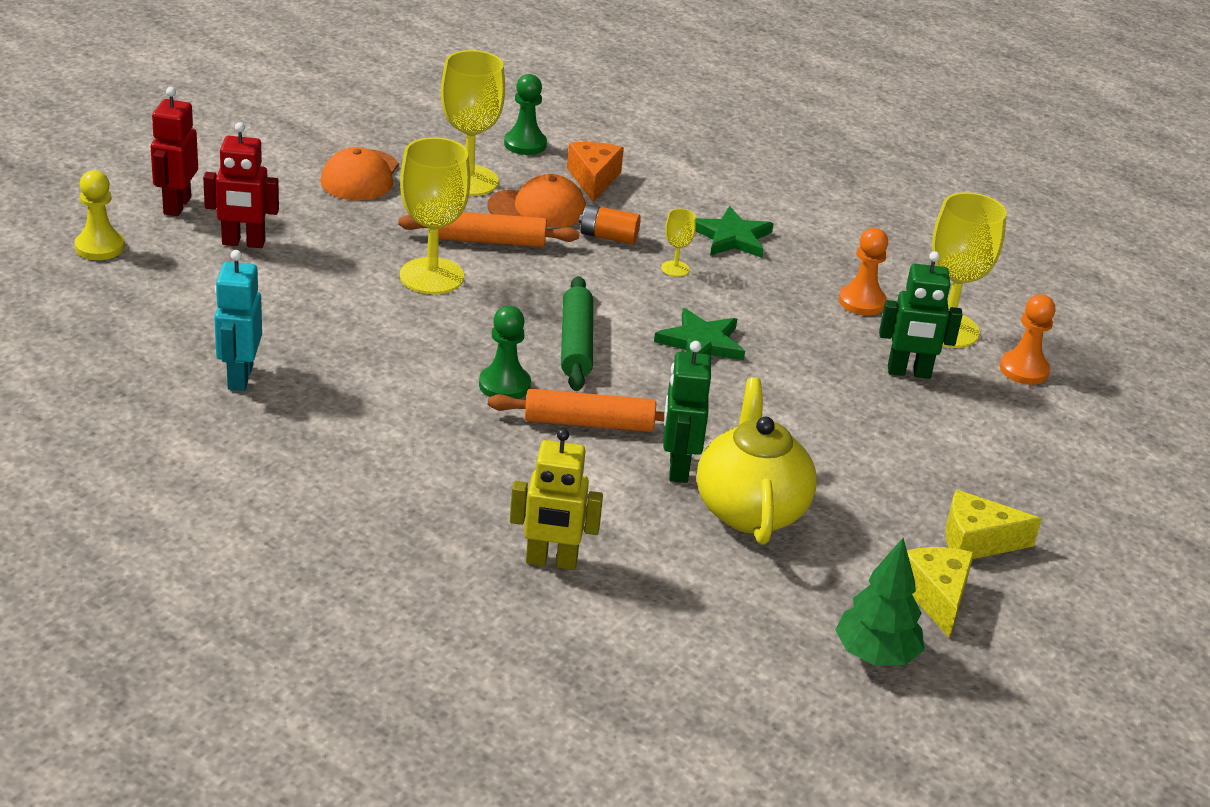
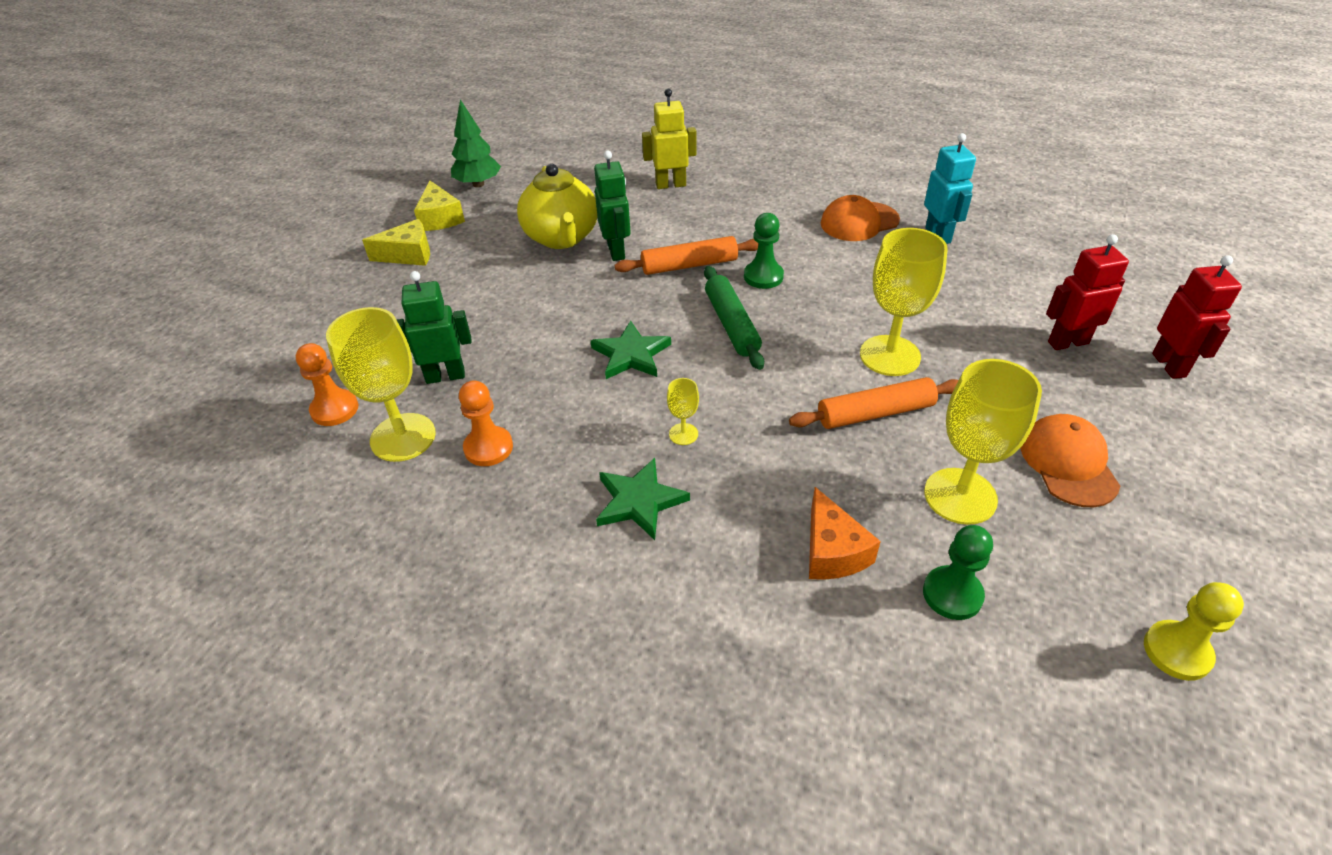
camera: 170 degrees right, 10 degrees up
yellow pawn [75,170,125,260] -> yellow pawn moved to [1144,582,1244,681]
orange cap [487,174,586,228] -> orange cap moved to [821,195,900,241]
orange battery [579,204,641,244] -> none

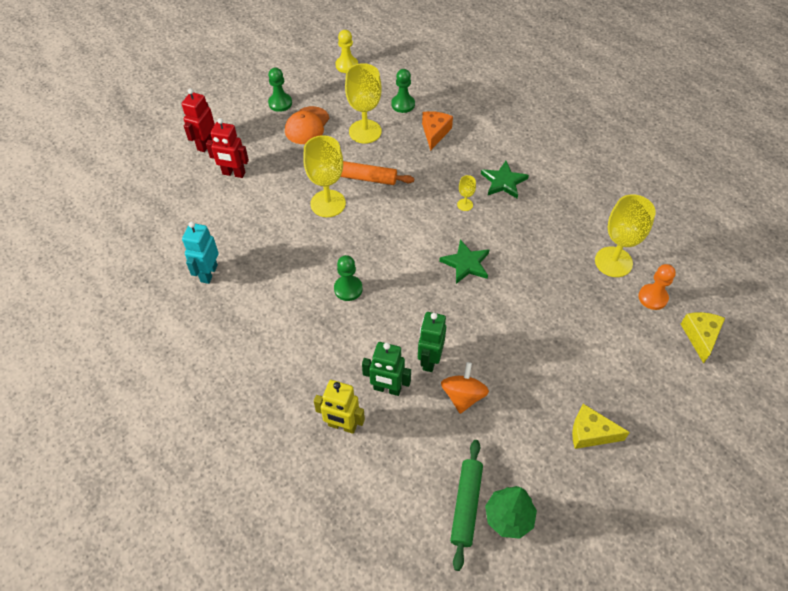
camera: 155 degrees left, 10 degrees up
green robot [397,271,472,384] -> green robot moved to [362,342,411,396]
yellow cheese [414,181,465,231] -> yellow cheese moved to [681,312,725,364]
orange pawn [459,380,513,466] -> none
yellow teapot [517,164,597,249] -> orange spinning top [441,362,489,414]
orange rolling pin [615,236,759,275] -> none
green rolling pin [704,266,764,370] -> green rolling pin moved to [450,440,483,571]
orange cap [821,195,900,241] -> none
none -> green pawn [268,68,292,112]

